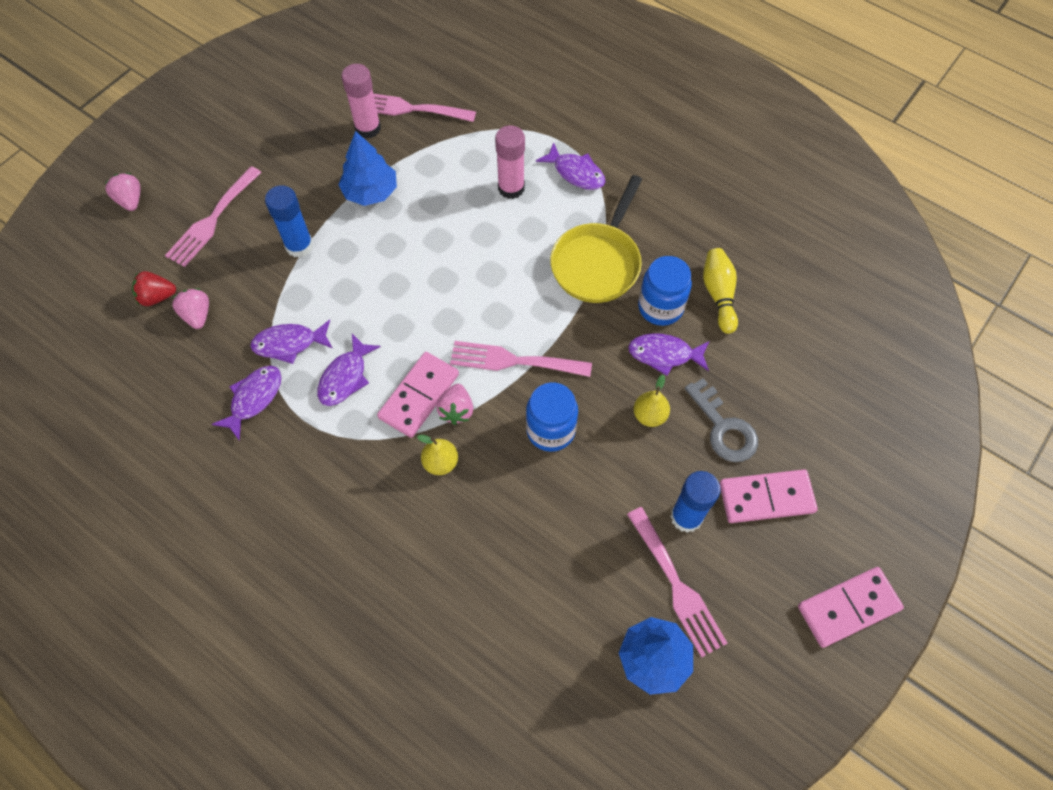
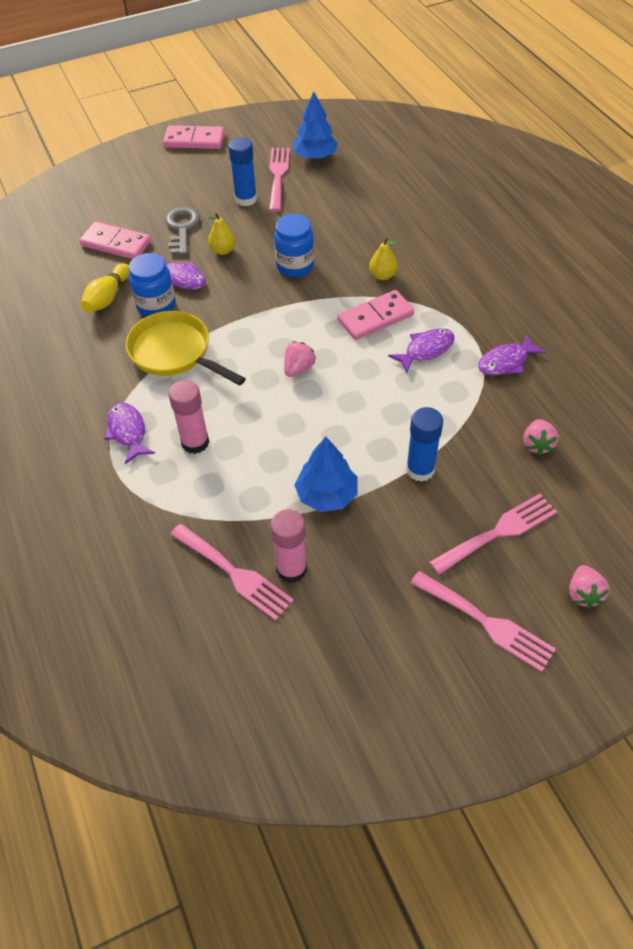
camera: 150 degrees left, 10 degrees down
red strawberry [132,271,176,306] -> none
purple fish [250,320,333,364] -> none
pink strawberry [436,384,473,425] -> pink strawberry moved to [284,341,316,377]
pink fork [450,341,592,377] -> pink fork moved to [410,571,556,672]
yellow pan [550,175,642,303] -> yellow pan turned 105 degrees counterclockwise [126,311,246,386]
pink domino [719,469,818,523] -> pink domino moved to [79,221,151,259]

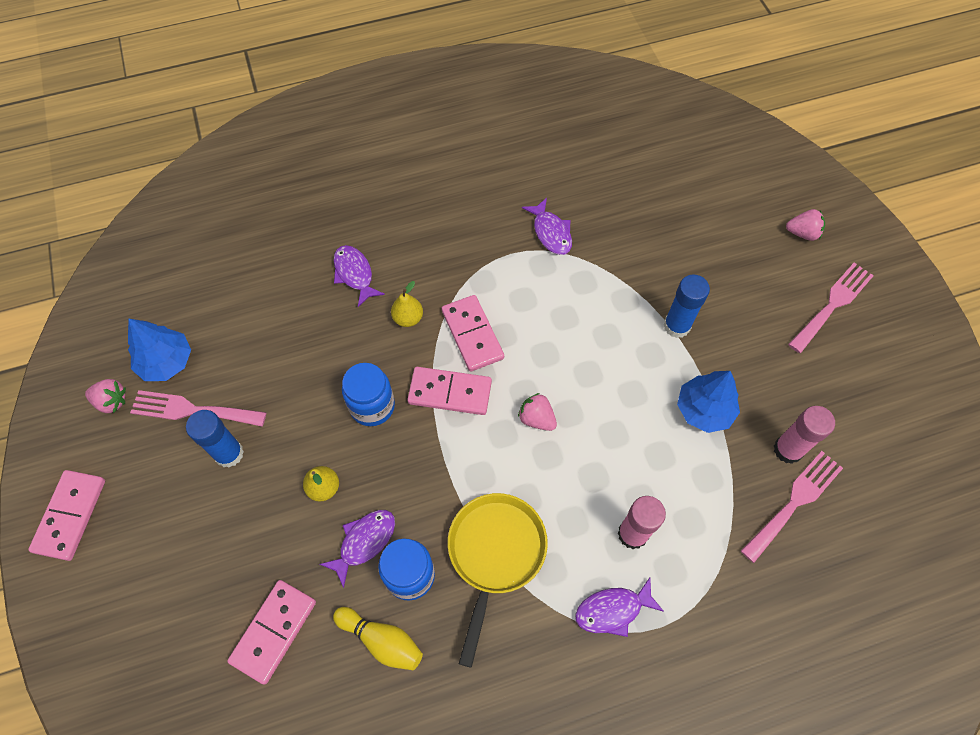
camera: 85 degrees left, 10 degrees up
yellow pan [126,311,246,386] -> yellow pan turned 150 degrees clockwise [448,493,548,668]
grey key [165,207,200,255] -> none
purple fish [388,328,455,373] -> purple fish moved to [333,245,385,307]
pink fork [429,494,557,575] -> none
pink strawberry [523,419,559,455] -> pink strawberry moved to [85,379,126,413]
none -> pink domino [407,367,492,415]

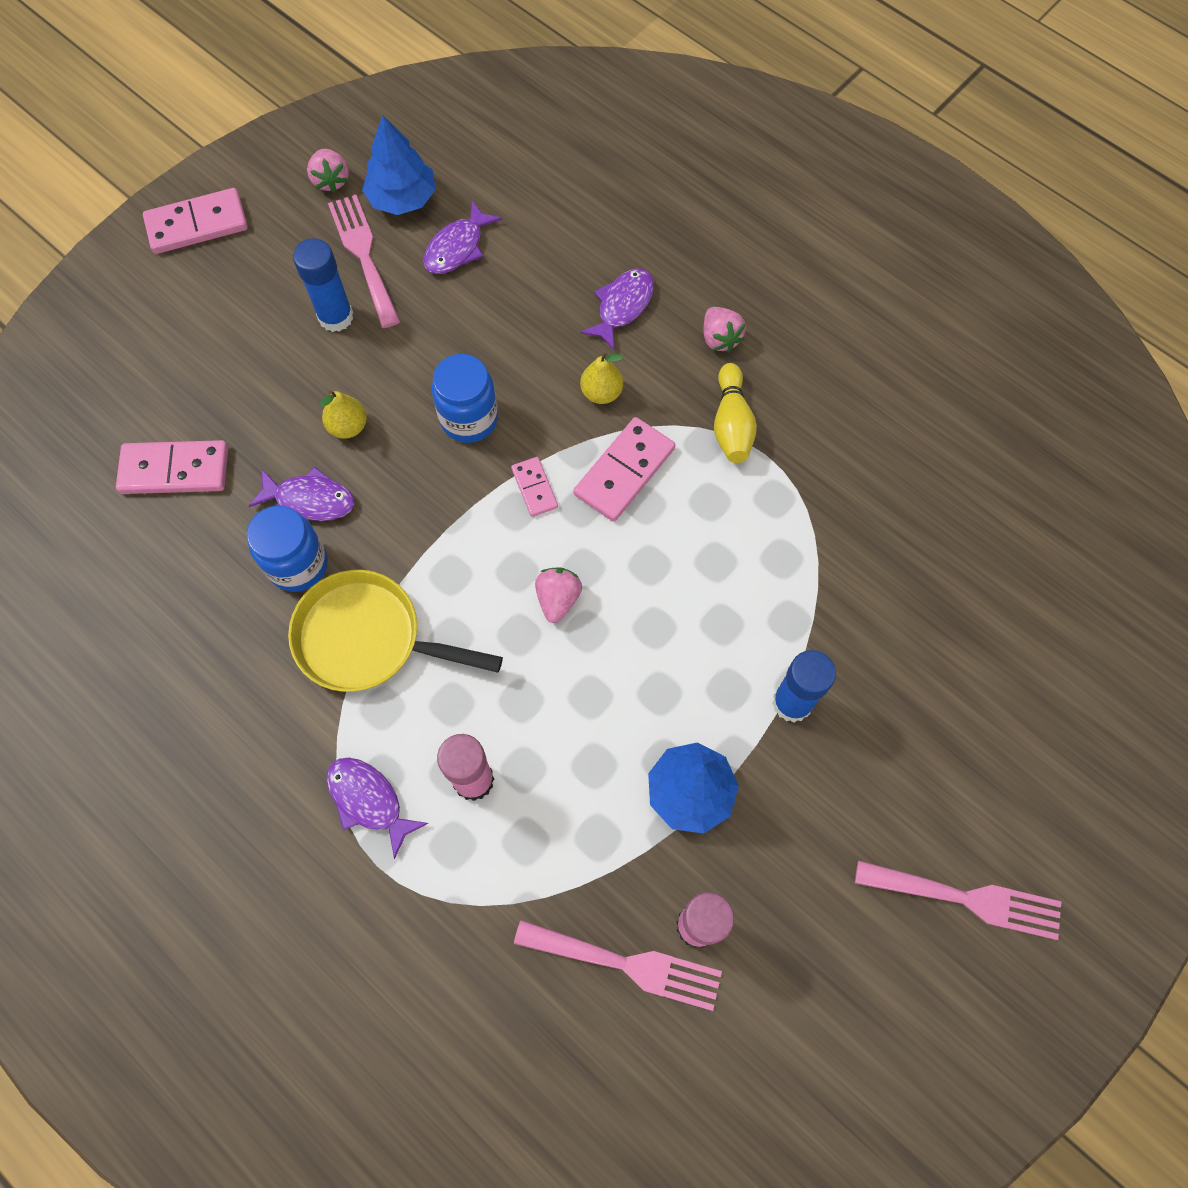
camera: 60 degrees right, 5 degrees up
yellow bowling pin [333,607,423,670] -> yellow bowling pin moved to [714,363,757,463]
pink domino [407,367,492,415] -> pink domino [511,457,558,517], size x0.56
yellow pan [448,493,548,668] -> yellow pan turned 150 degrees counterclockwise [288,570,503,692]
purple fish [522,198,572,255] -> purple fish moved to [423,201,502,274]
pink strawberry [786,209,825,241] -> pink strawberry moved to [704,307,746,352]

